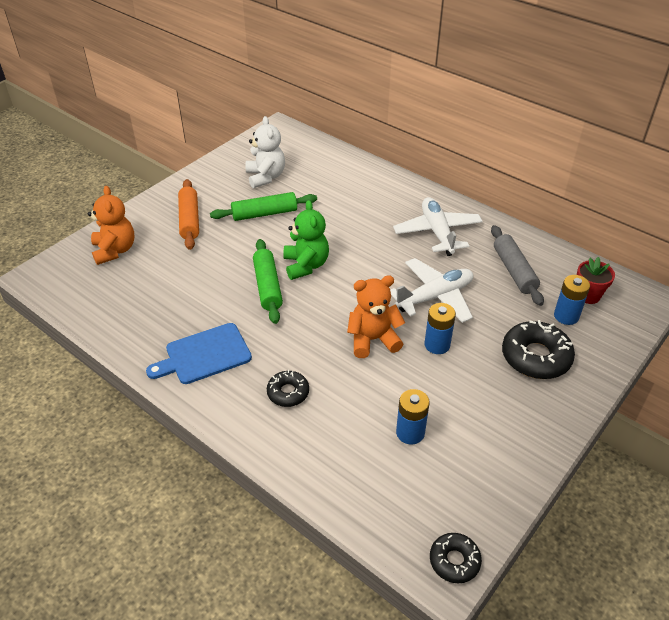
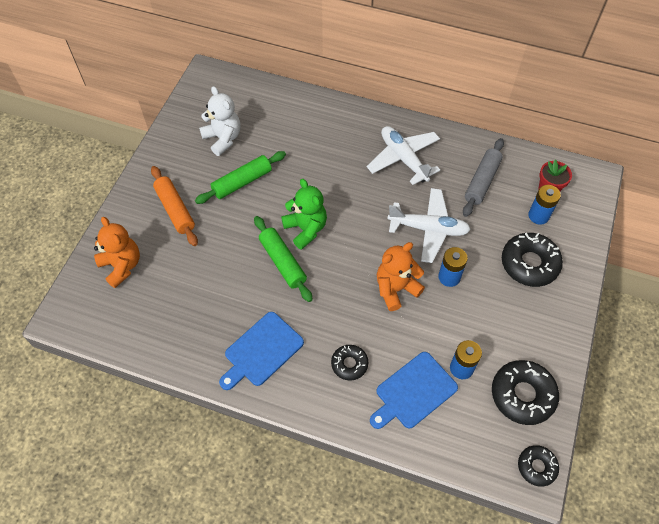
camera: 20 degrees left, 15 degrees up
white plane [390,258,473,323] -> white plane turned 60 degrees clockwise [387,188,471,263]
grey rolling pin [491,225,544,306] -> grey rolling pin turned 60 degrees clockwise [463,138,504,217]
none -> blue cutting board [370,352,458,429]
none -> black donut [492,360,559,425]

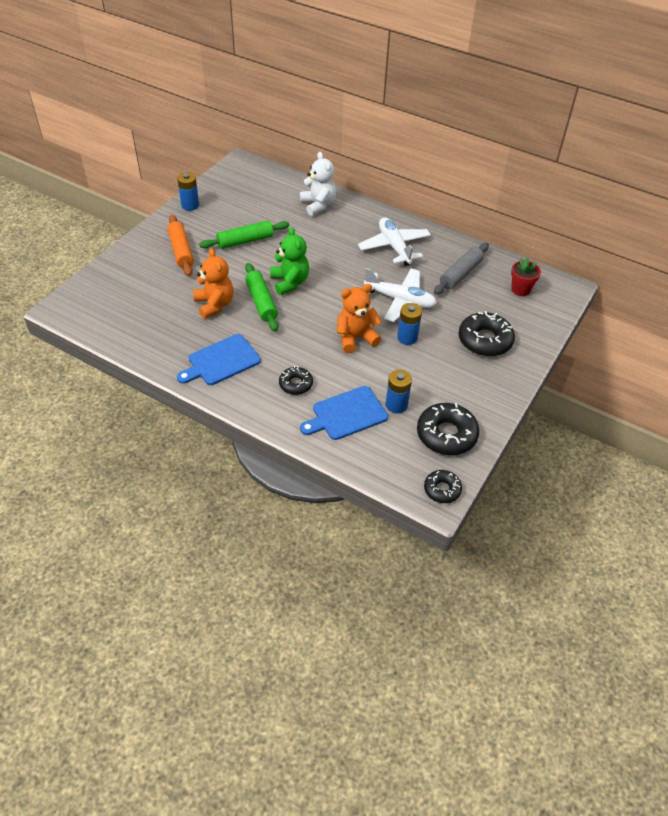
camera: 10 degrees right, 10 degrees down
orange teddy bear [94,217,140,288] -> orange teddy bear moved to [193,248,234,319]
white teddy bear [199,86,241,156] -> white teddy bear moved to [300,152,336,216]
blue battery [528,185,561,225] -> blue battery moved to [177,172,199,211]

